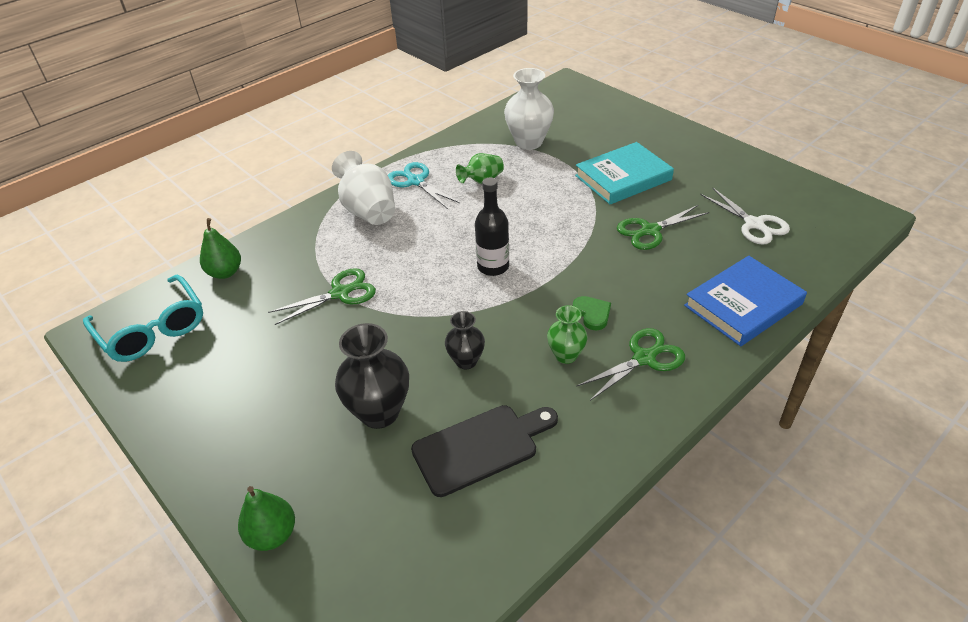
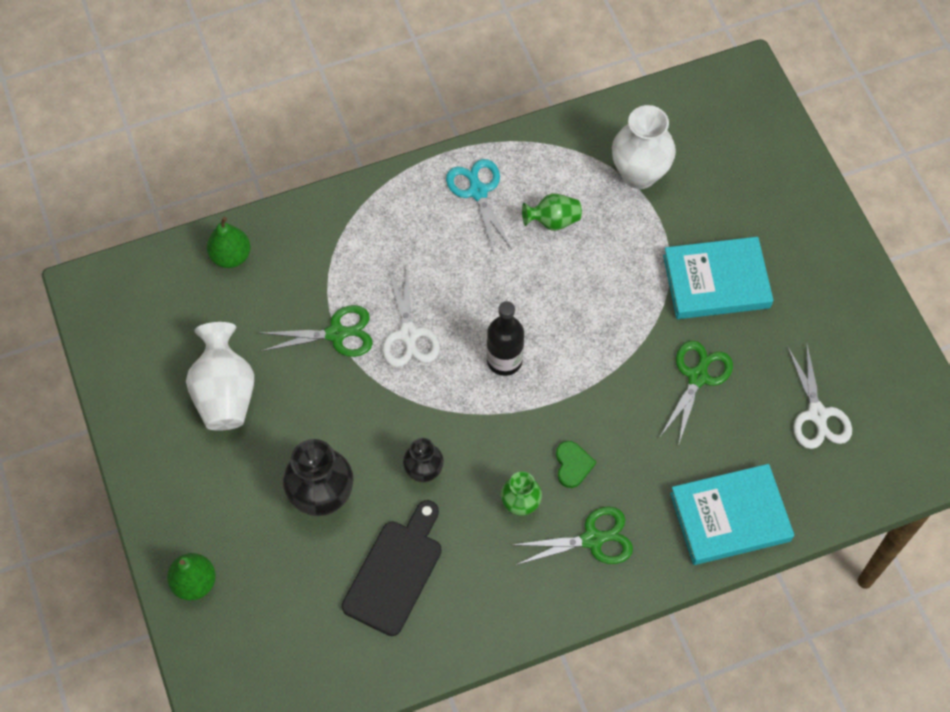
camera: 20 degrees right, 20 degrees up
turquoise glasses [83,274,203,362] -> none
white vase [332,151,395,225] -> white vase moved to [186,322,254,431]
black cutting board [411,405,558,497] -> black cutting board turned 60 degrees counterclockwise [342,500,442,636]
green scissors [617,205,709,250] -> green scissors turned 120 degrees clockwise [660,341,733,446]
blue book [684,256,807,346] -> turquoise book [670,464,794,565]
none -> white scissors [382,266,440,367]

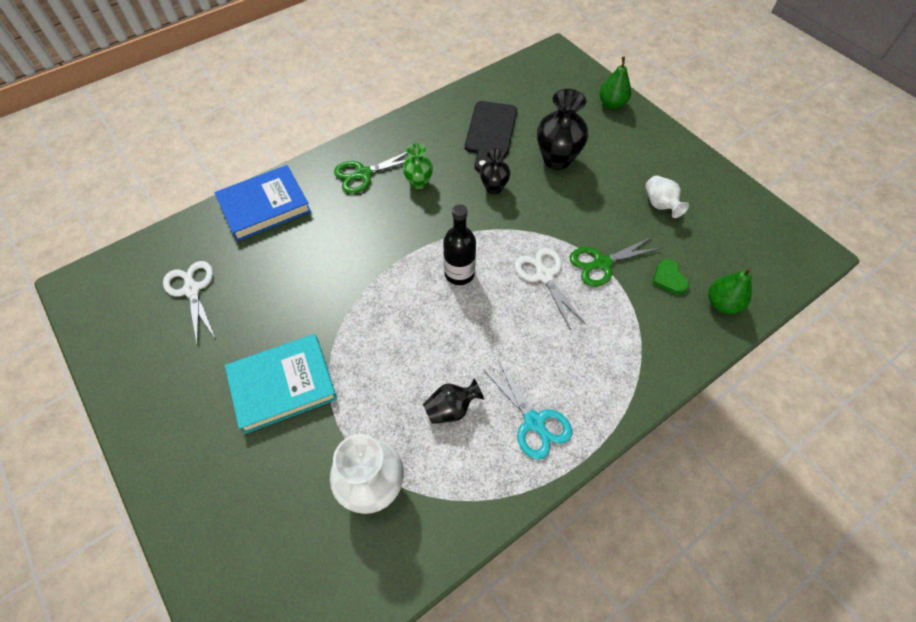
camera: 165 degrees right, 5 degrees down
white vase [186,322,254,431] -> white vase [645,175,689,218], size x0.59
green vase [522,193,582,231] -> black vase [423,378,484,424]
green heart [556,441,596,488] -> green heart moved to [652,259,689,294]
green scissors [660,341,733,446] -> none
turquoise book [670,464,794,565] -> blue book [214,165,311,241]

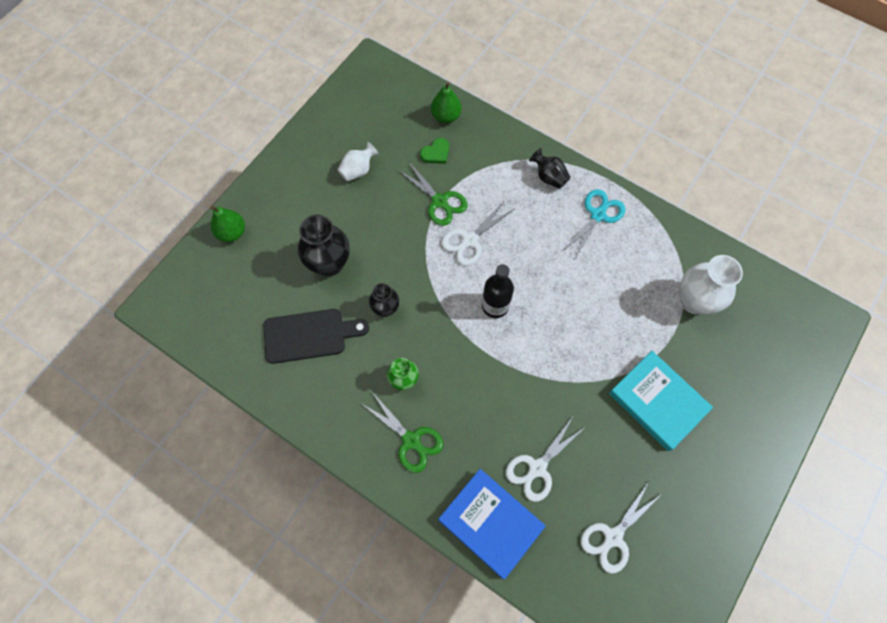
camera: 110 degrees left, 10 degrees up
black vase [423,378,484,424] -> black vase moved to [529,148,570,189]
none -> white scissors [506,418,584,502]

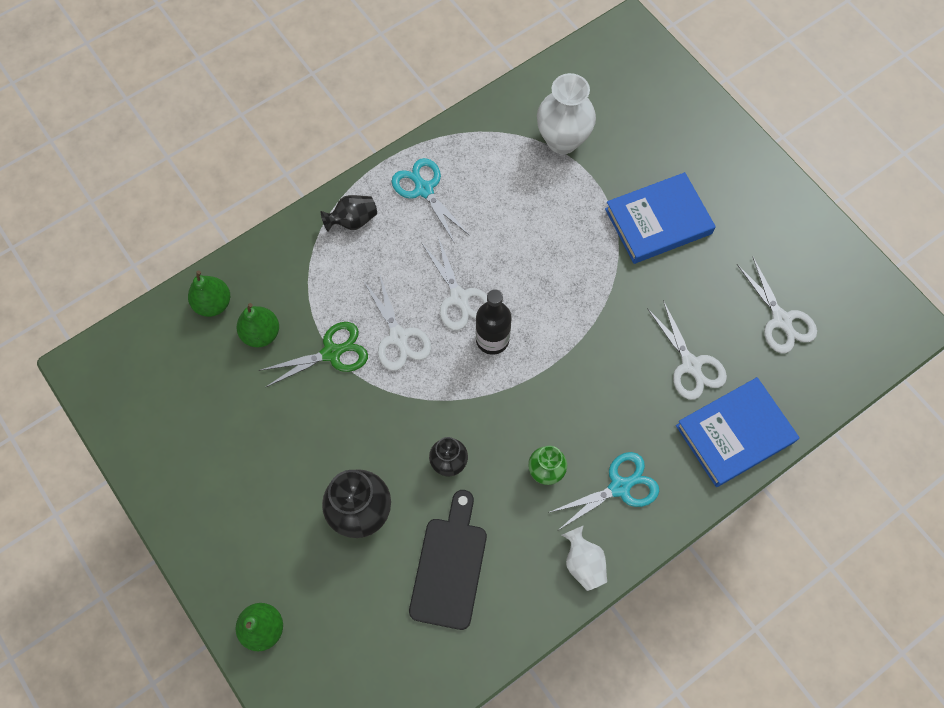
camera: 70 degrees left, 0 degrees up
white vase [338,142,379,182] -> white vase moved to [562,525,607,591]
green scissors [362,392,443,473] -> turquoise scissors [548,452,659,531]
green heart [420,138,449,164] -> green pear [237,303,279,347]
turquoise book [609,351,713,451] -> blue book [605,172,716,264]
none -> white scissors [422,237,487,330]

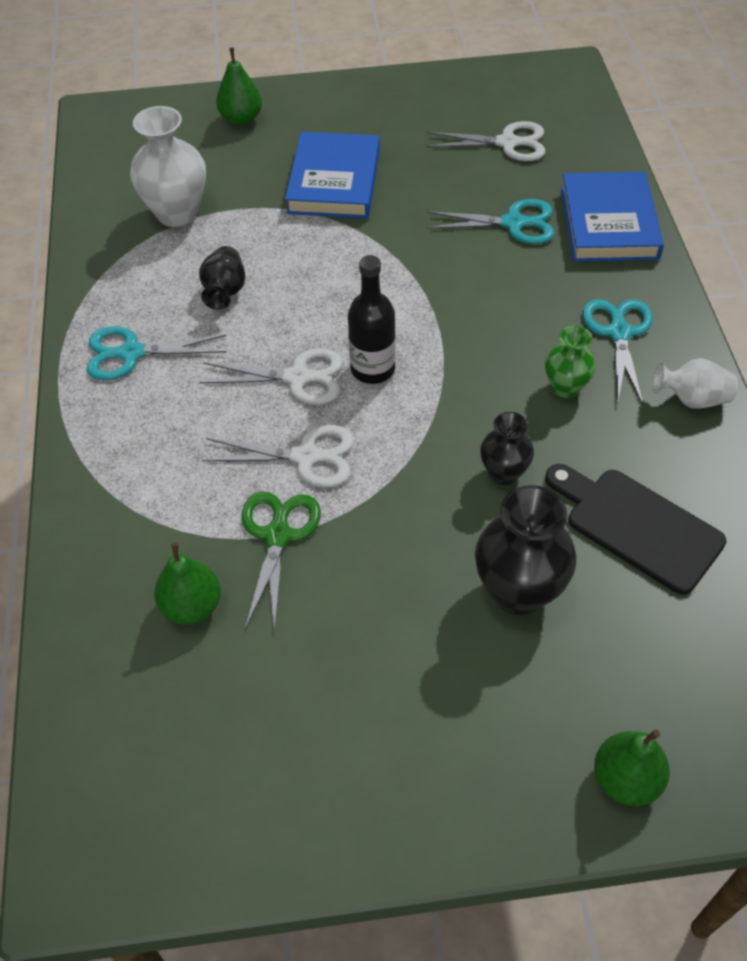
camera: 60 degrees left, 15 degrees down
green pear [188,271,230,317] -> green pear moved to [216,47,262,125]
black vase [321,195,377,232] -> black vase moved to [199,246,245,310]
white scissors [647,300,727,400] -> turquoise scissors [426,199,554,244]

